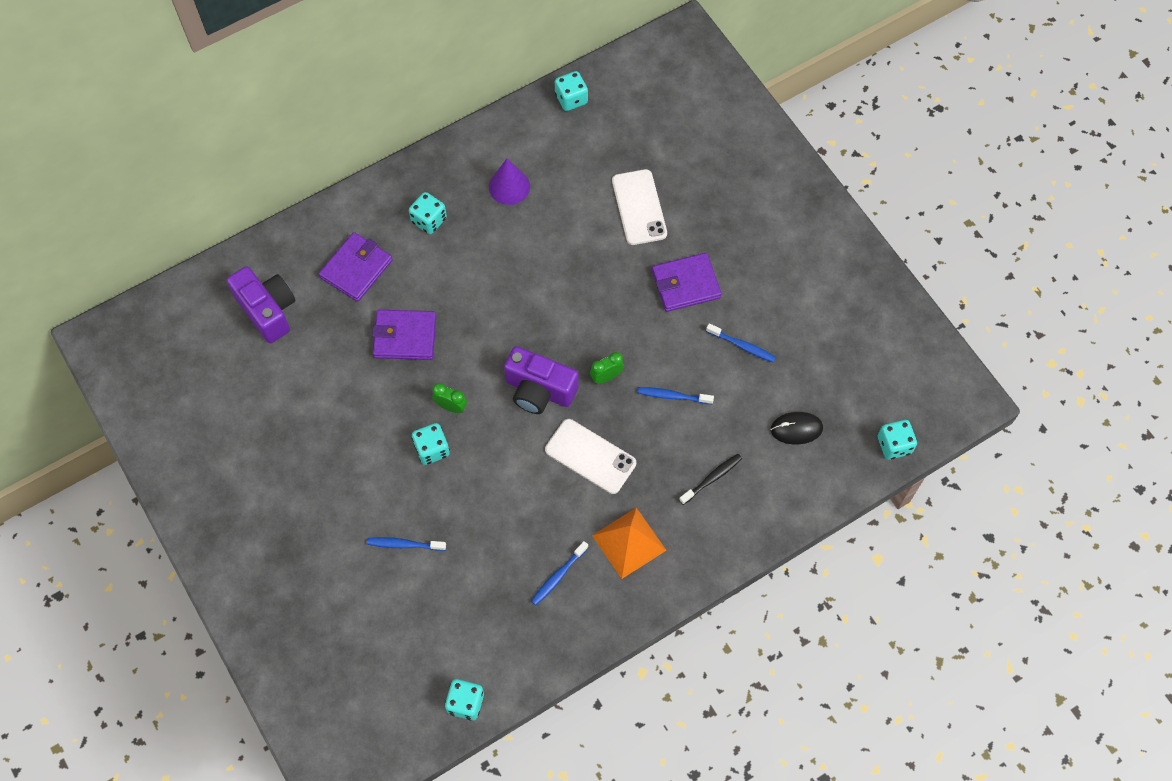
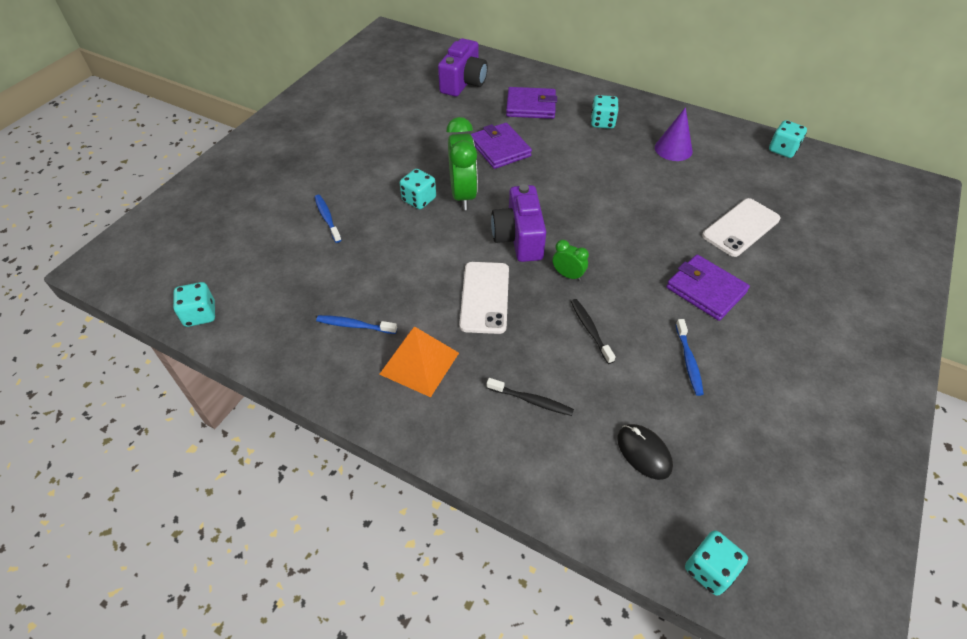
camera: 60 degrees right, 15 degrees down
green clock [432,383,467,413] -> green clock [446,117,478,210], size x2.00
blue toothbrush [637,387,714,404] -> black toothbrush [571,299,615,364]

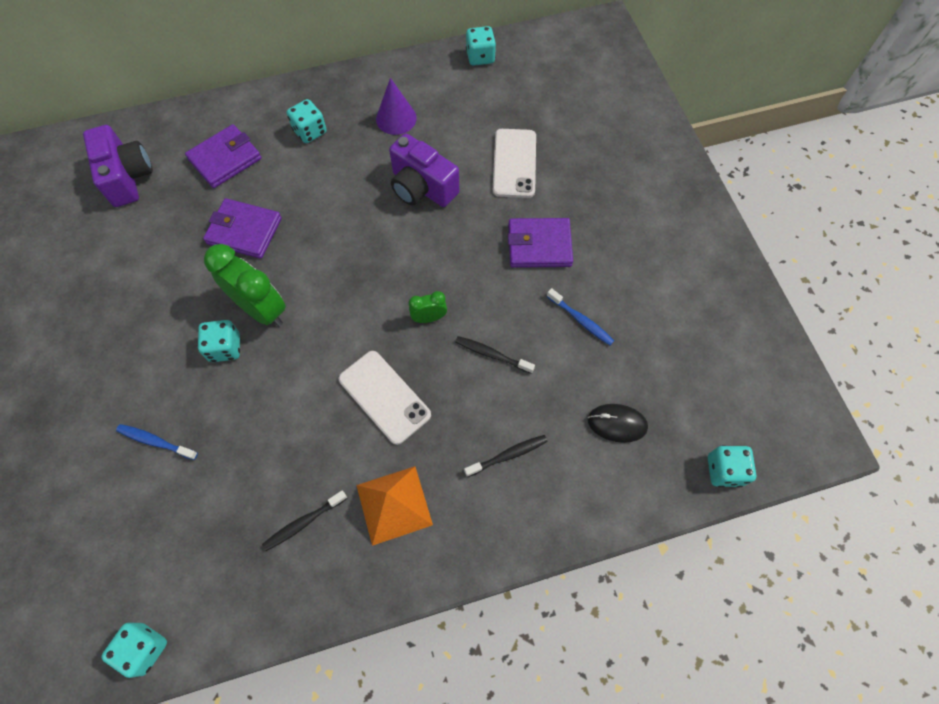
camera: 45 degrees left, 15 degrees up
blue toothbrush [316,315,397,334] -> black toothbrush [262,491,347,551]
purple camera [491,184,546,262] -> purple camera moved to [389,134,459,207]

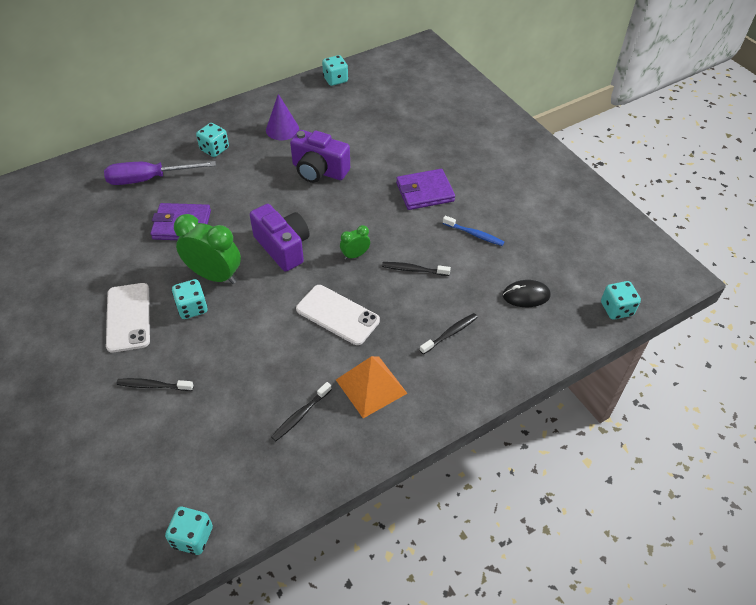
camera: 15 degrees left, 15 degrees down
purple camera [83,125,153,207] -> purple camera moved to [250,204,309,272]
blue toothbrush [116,424,198,460] -> black toothbrush [116,378,194,391]
purple wallet [185,124,262,188] -> purple screwdriver [104,161,216,185]
white phone [492,129,536,198] -> white phone moved to [106,283,150,353]

